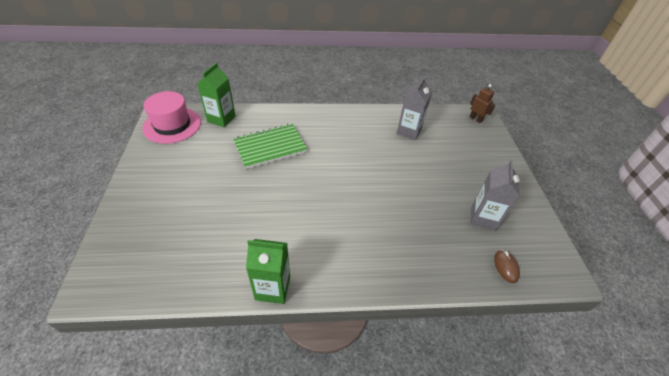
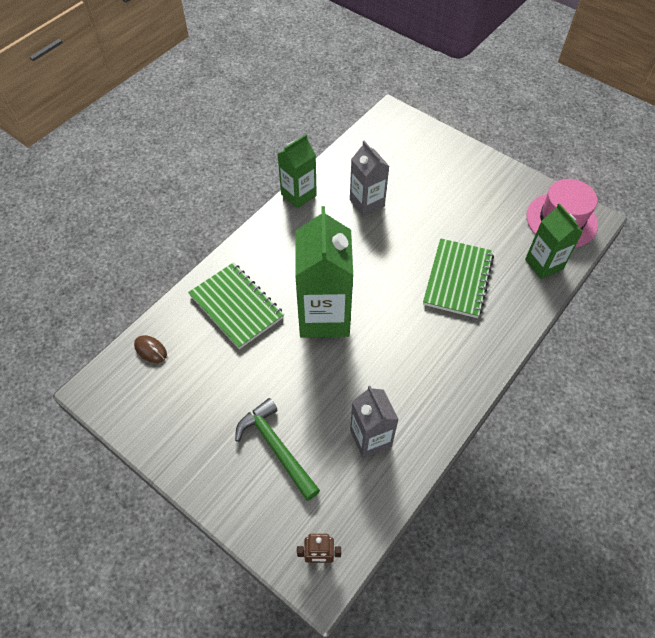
camera: 135 degrees right, 10 degrees up
grey carton [470,160,520,231] -> grey carton moved to [350,141,389,216]
none -> green notebook [188,263,284,349]
none -> green hammer [235,398,320,501]
none -> green carton [295,206,353,338]

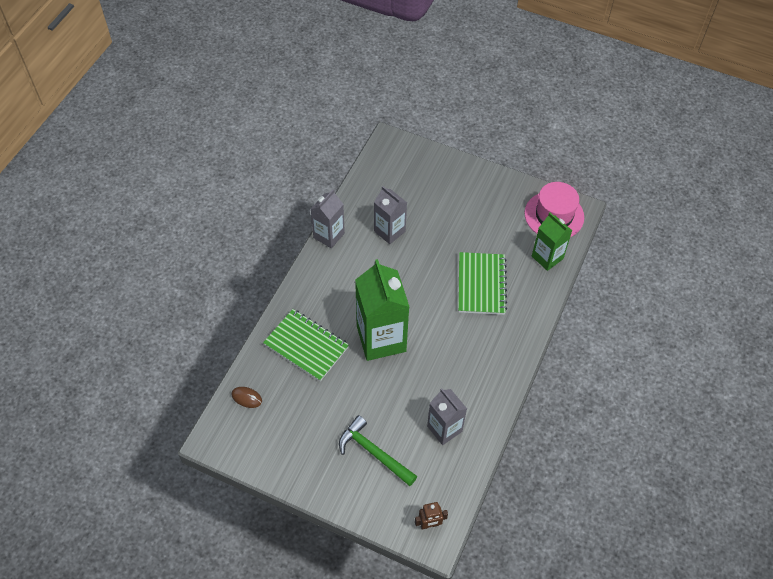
camera: 15 degrees left, 0 degrees up
green carton [278,135,317,209] -> grey carton [311,189,345,248]

